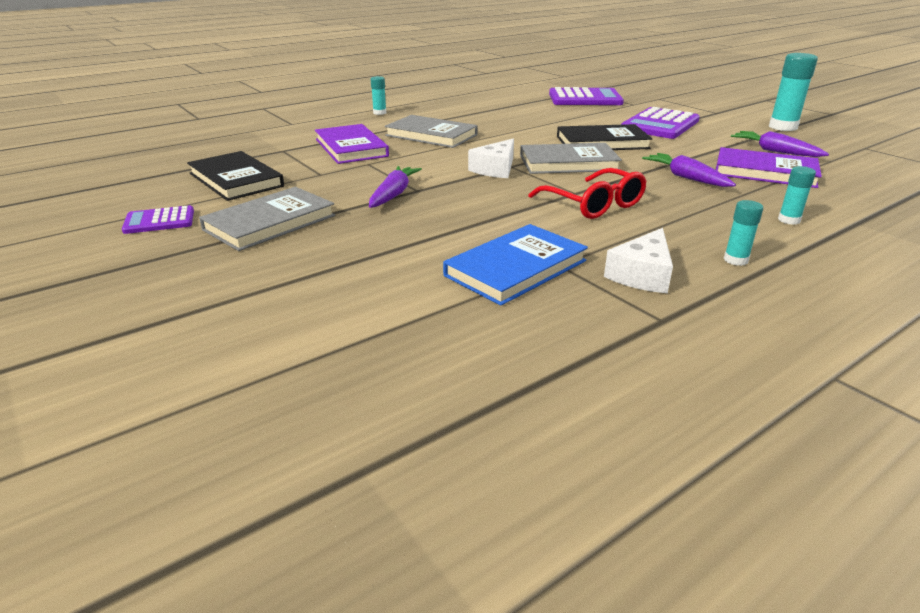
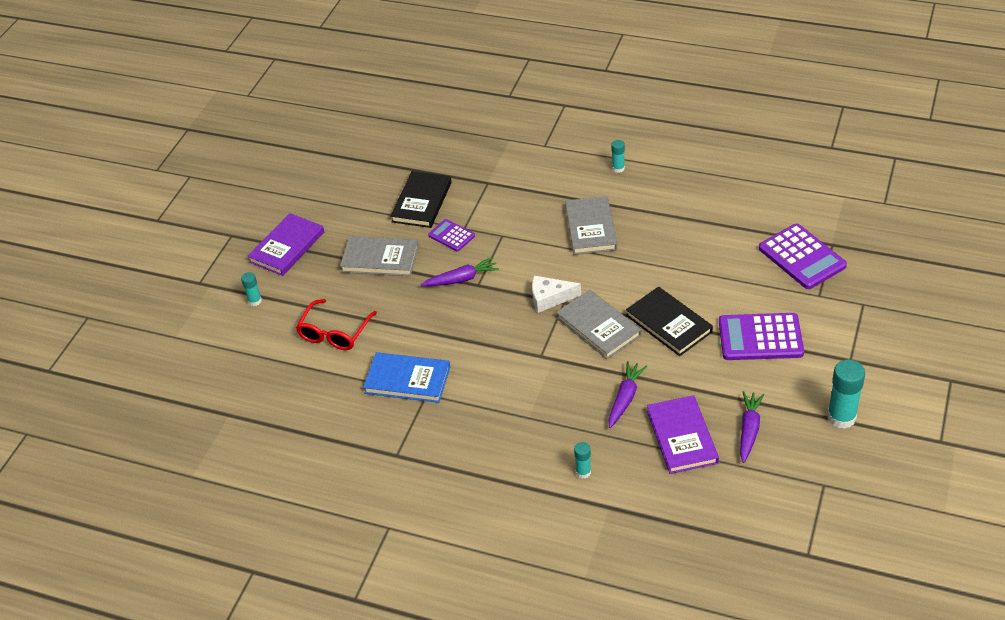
camera: 60 degrees right, 15 degrees up
purple calculator [122,205,194,234] -> purple calculator moved to [428,219,475,251]
purple book [315,124,389,164] -> purple book moved to [247,213,324,276]
red glasses [528,168,647,219] -> red glasses moved to [296,299,377,350]
white cheese [604,228,673,293] -> none
turquoise glue stick [724,200,763,266] -> turquoise glue stick moved to [241,272,262,306]

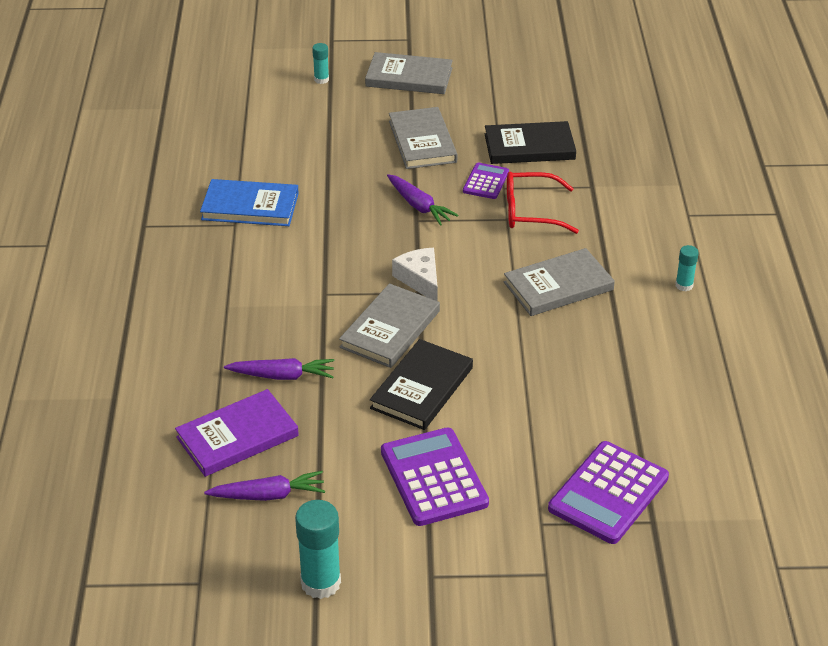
camera: 65 degrees right, 5 degrees down
purple book [247,213,324,276] -> grey book [365,52,453,94]
red glasses [296,299,377,350] -> red glasses moved to [507,171,579,234]
blue book [363,352,450,403] -> blue book turned 75 degrees counterclockwise [200,179,299,226]
turquoise glue stick [574,442,591,478] -> none

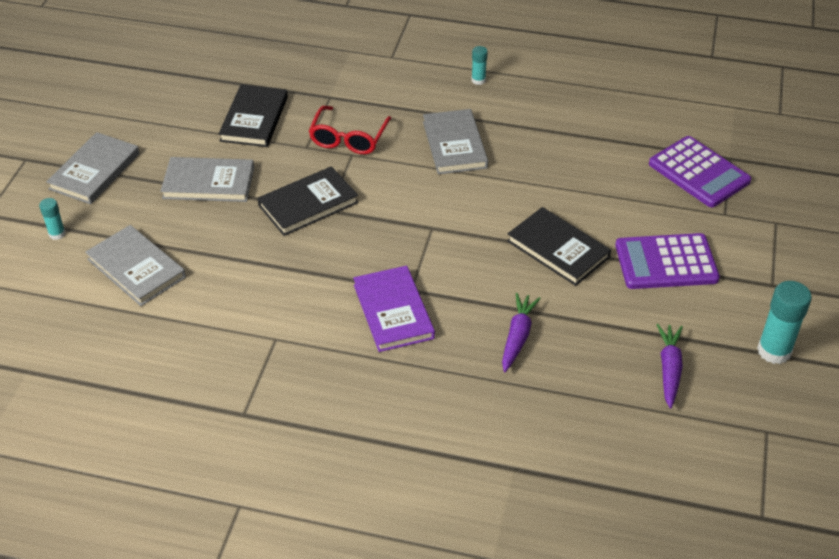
camera: 75 degrees left, 5 degrees up
purple book [175,389,299,477] -> purple book moved to [353,266,435,352]
blue book [200,179,299,226] -> none
grey book [339,283,440,368] -> grey book moved to [85,225,186,306]
purple carrot [387,174,459,226] -> black book [258,166,359,236]
white cheese [392,248,438,301] -> none
purple calculator [463,163,509,199] -> none

